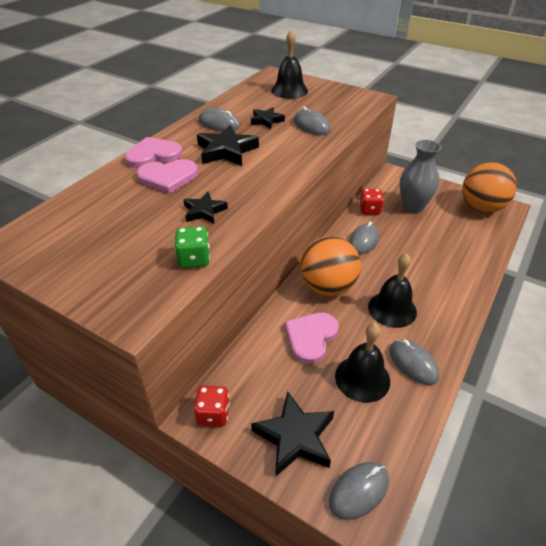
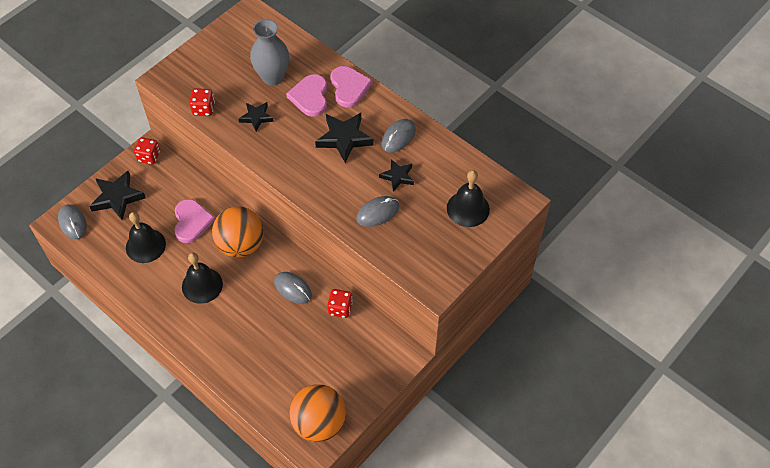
camera: 100 degrees right, 15 degrees up
green dice [174,226,210,268] -> red dice [189,88,215,116]
pink heart [285,313,339,364] -> pink heart turned 45 degrees clockwise [174,199,215,243]
grey mouse [390,339,439,385] -> none
grey vase [400,140,441,213] -> grey vase moved to [250,19,289,86]

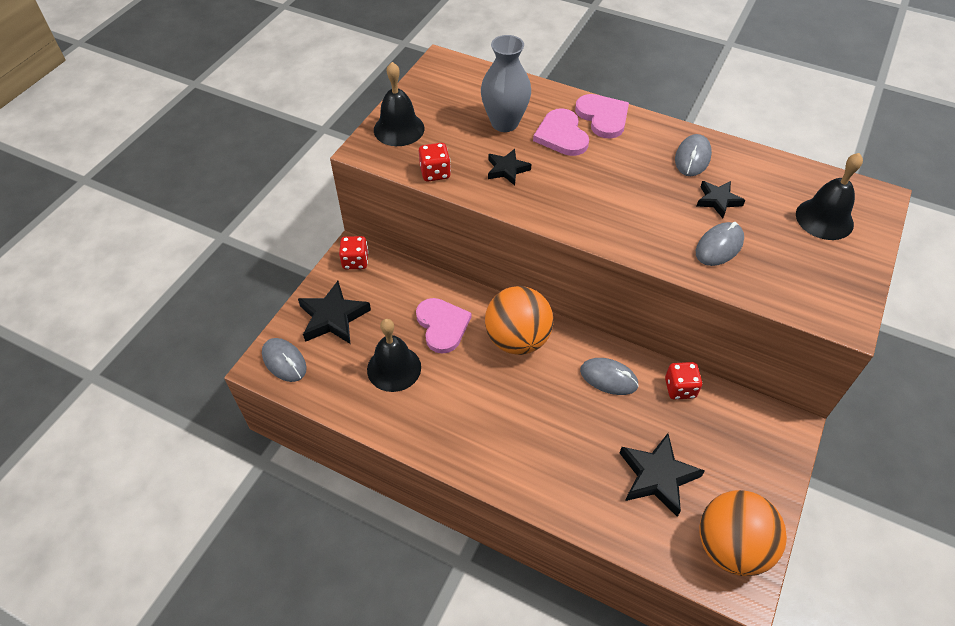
camera: 15 degrees left, 5 degrees down
black bell [182,253,223,304] -> black bell moved to [374,62,424,146]
black star [315,113,374,163] -> black star moved to [620,433,705,517]

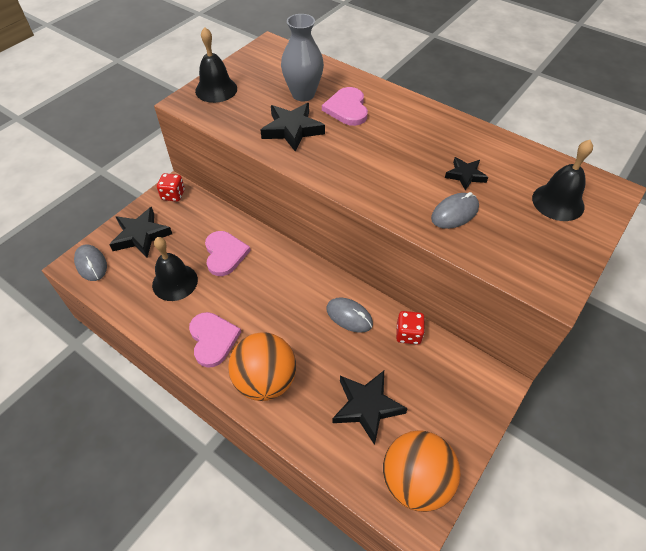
camera: 10 degrees right, 0 degrees up
red dice [419,143,451,182] -> none
orange ball [485,286,554,355] -> orange ball moved to [228,332,296,401]
black star [488,149,531,186] -> black star [261,103,325,152], size x1.65
pink heart [575,94,629,139] -> pink heart moved to [189,312,241,368]
grey mouse [675,134,712,176] -> none

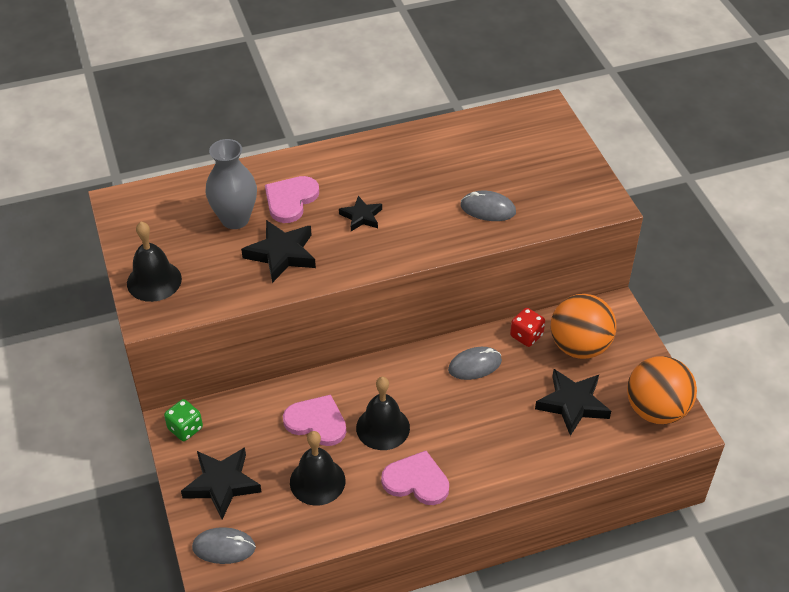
camera: 55 degrees left, 5 degrees down
red dice [157,173,185,202] -> green dice [164,399,203,441]
orange ball [228,332,296,401] -> orange ball moved to [551,294,617,359]
pink heart [322,87,368,126] -> pink heart turned 90 degrees clockwise [265,176,319,223]
grey mouse [431,192,479,229] -> grey mouse turned 75 degrees counterclockwise [461,191,516,221]
black star [445,157,488,191] -> black star moved to [339,196,382,231]
black bell [532,140,593,221] -> black bell moved to [356,377,410,450]

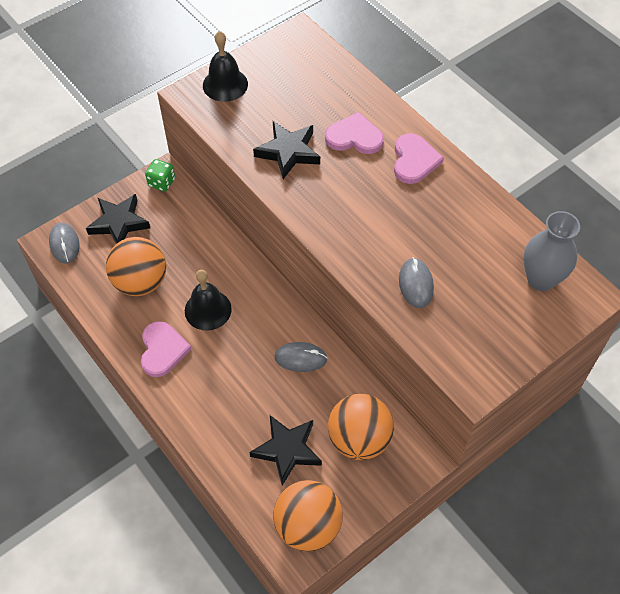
camera: 70 degrees right, 10 degrees up
grey vase [206,139,257,229] -> grey vase moved to [523,211,580,291]
pink heart [283,395,346,446] -> pink heart moved to [394,133,444,184]
black bell [290,431,345,505] -> orange ball [106,237,166,296]
black star [339,196,382,231] -> none
grey mouse [448,347,502,380] -> grey mouse turned 45 degrees counterclockwise [274,342,328,372]
red dice [510,308,545,347] -> none

